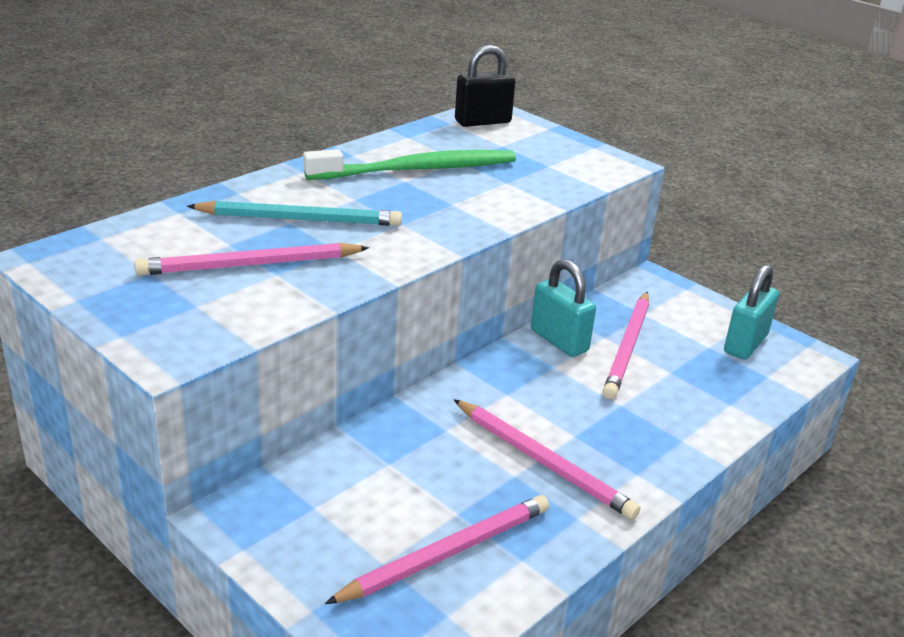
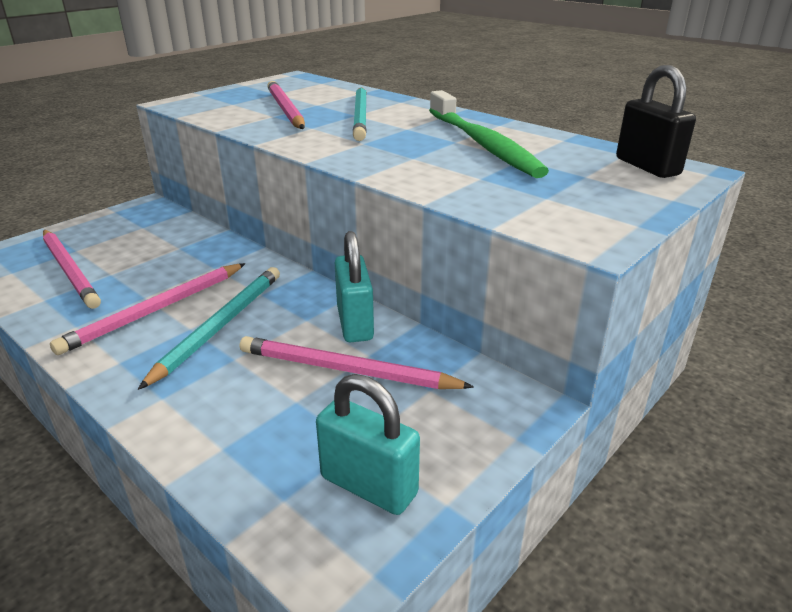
camera: 90 degrees right, 0 degrees up
turquoise padlock [531,259,596,357] -> turquoise padlock turned 60 degrees counterclockwise [335,231,374,342]
none -> turquoise pencil [138,267,280,390]

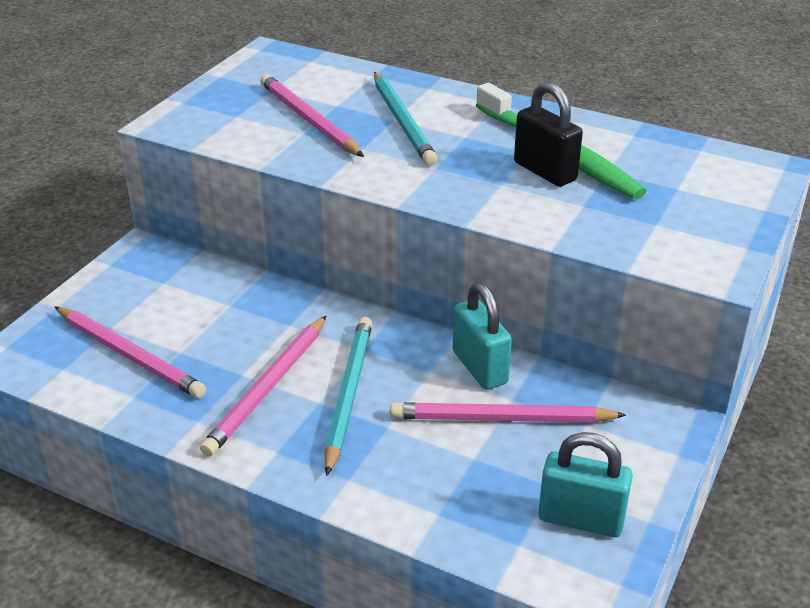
camera: 15 degrees left, 5 degrees up
black padlock [616,65,696,178] -> black padlock moved to [514,82,583,187]

